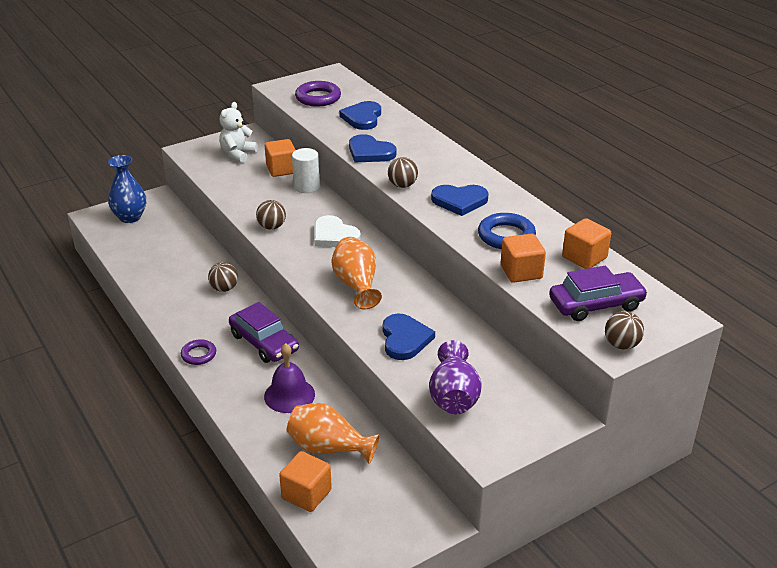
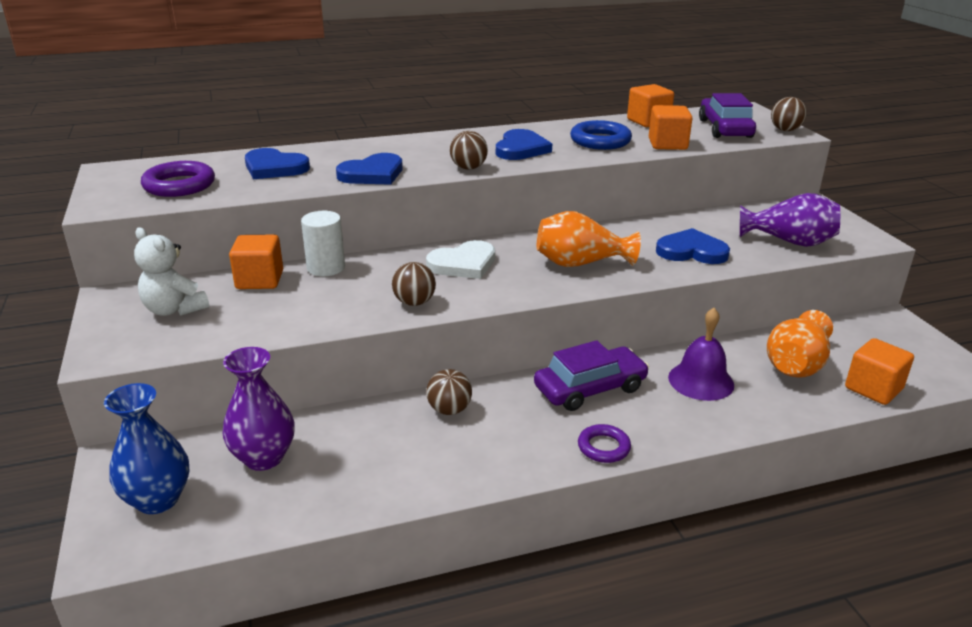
camera: 75 degrees left, 5 degrees down
none -> purple vase [222,347,295,471]

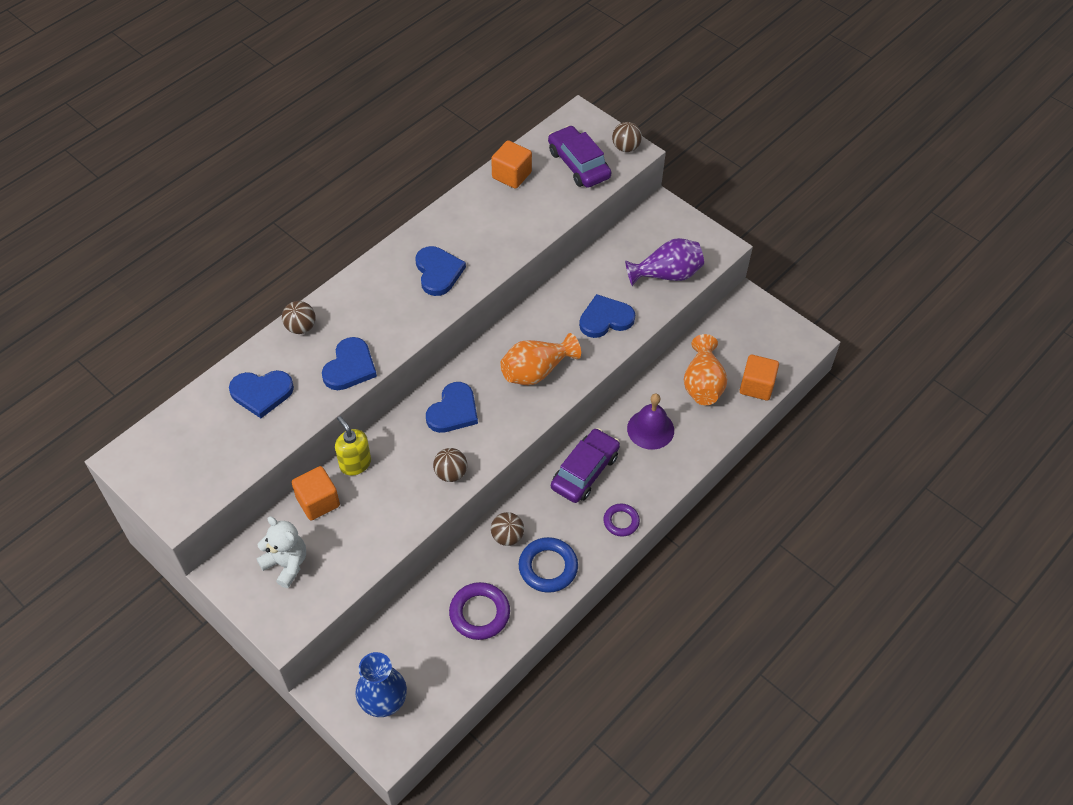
camera: 30 degrees left, 25 degrees up
white teddy bear [134,227,209,316] -> white teddy bear turned 150 degrees counterclockwise [256,516,306,588]
purple ring [141,161,215,197] -> purple ring moved to [449,582,510,640]
purple vase [222,347,295,471] -> none
white cylinder [301,211,345,276] -> yellow soap dispenser [335,416,371,476]
white heart [426,240,495,279] -> blue heart [426,382,478,433]
brown ball [450,131,488,170] -> brown ball moved to [282,301,316,334]
blue ring [570,120,632,150] -> blue ring moved to [519,537,578,593]
orange cube [649,105,693,150] -> none

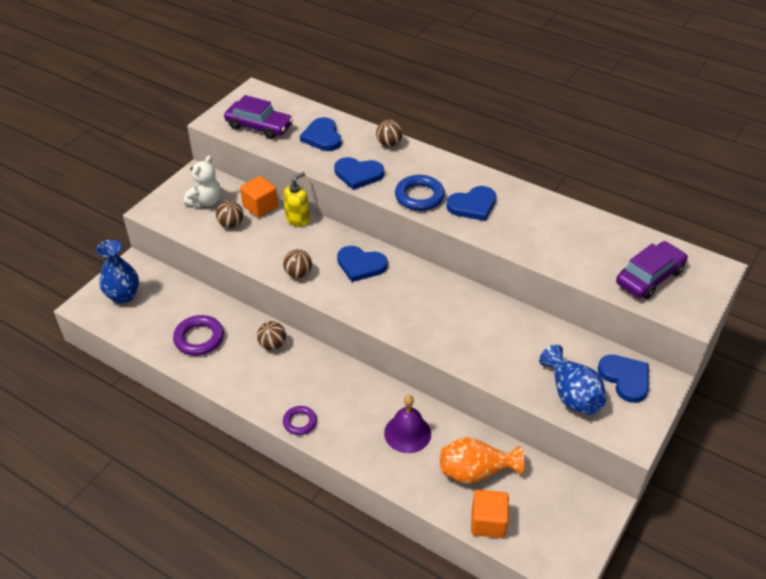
camera: 80 degrees right, 10 degrees down
orange cube [491,140,532,189] -> none
orange vase [500,333,581,385] -> none
blue ring [519,537,578,593] -> blue ring moved to [395,175,445,211]
purple car [551,428,620,503] -> purple car moved to [224,95,293,139]
blue heart [579,294,635,338] -> blue heart moved to [598,355,649,403]
brown ball [612,122,642,152] -> brown ball moved to [216,201,243,228]
purple vase [625,238,704,286] -> blue vase [539,344,606,415]

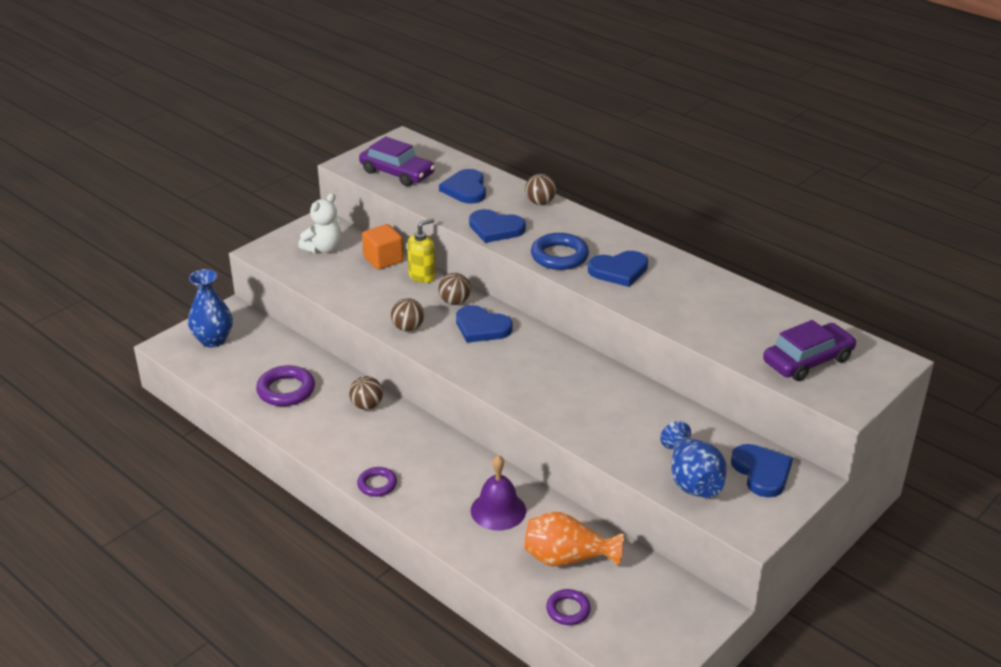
camera: 10 degrees right, 10 degrees down
brown ball [216,201,243,228] -> brown ball moved to [438,273,471,305]
orange cube [471,490,509,538] -> purple ring [546,589,591,625]

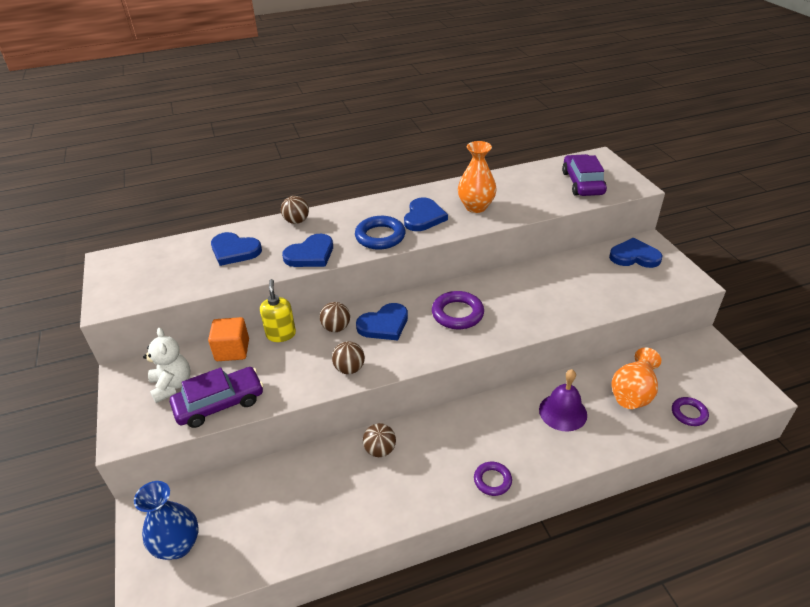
camera: 60 degrees left, 5 degrees up
purple ring [256,365,315,406] -> purple ring moved to [432,291,484,329]
purple car [359,137,435,186] -> purple car moved to [170,367,264,428]
blue vase [660,421,727,498] -> none
none -> orange vase [458,141,497,213]

